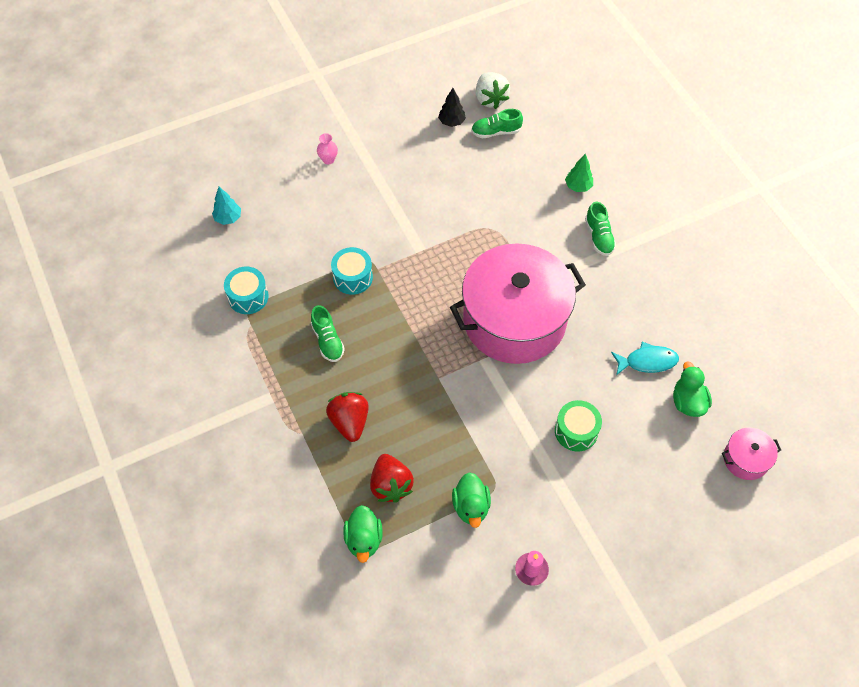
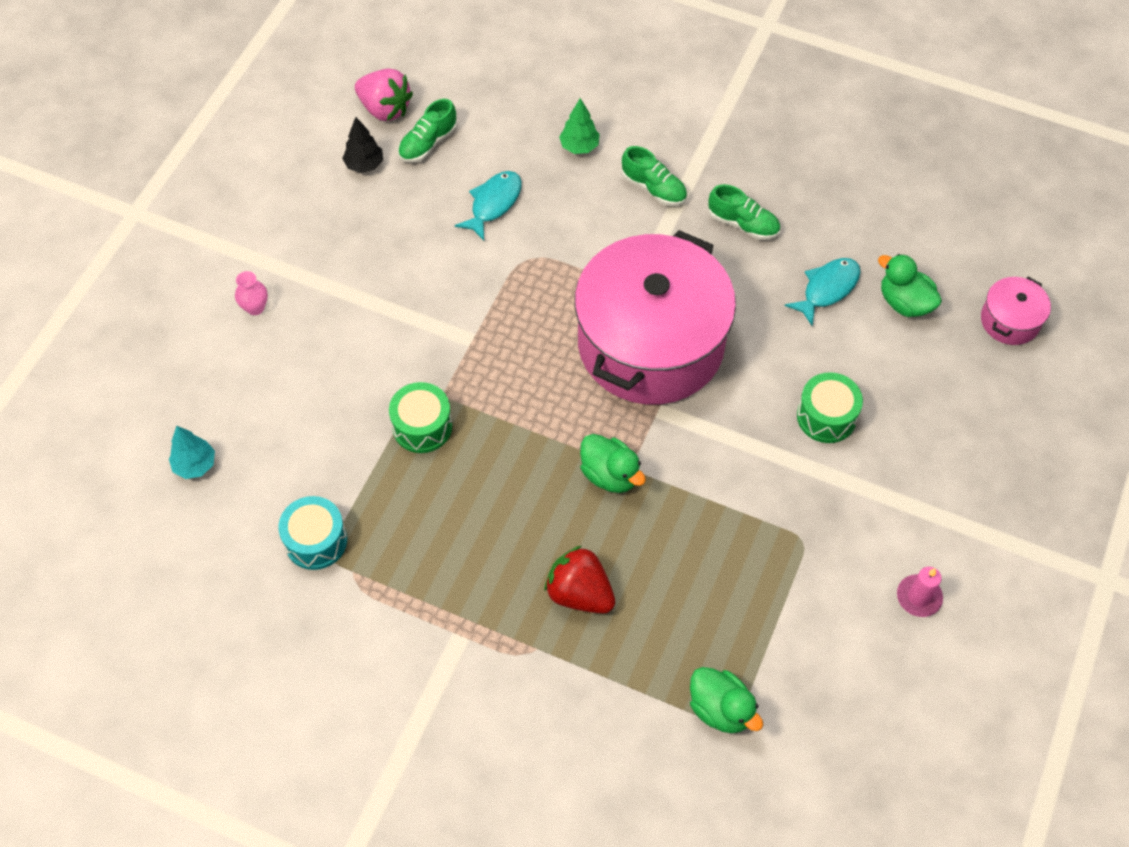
camera: 40 degrees left, 0 degrees up
green shoe [311,305,345,362] -> green shoe moved to [708,184,780,240]
turquoise drum [331,247,373,295] -> green drum [389,382,452,453]
red strawberry [370,454,414,503] -> none
green duck [452,472,491,528] -> green duck moved to [580,434,646,493]
white strawberry [476,72,510,109] -> pink strawberry [355,69,413,121]
none -> turquoise fish [455,171,522,241]

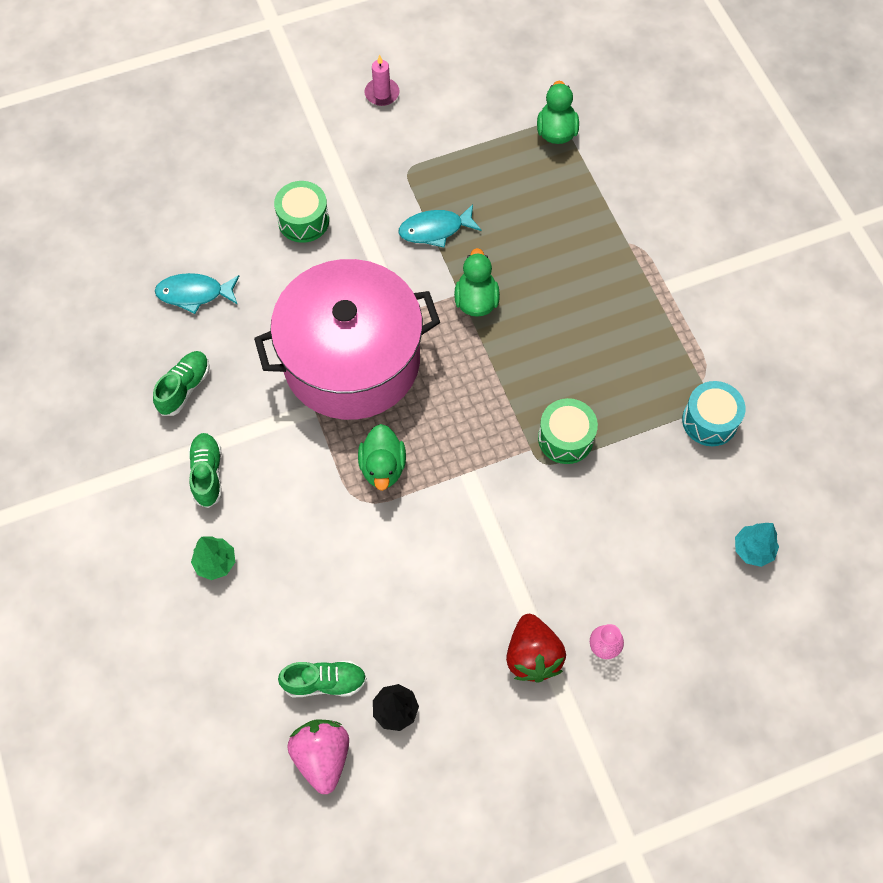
camera: 135 degrees left, 5 degrees up
turquoise fish [455,171,522,241] -> turquoise fish moved to [399,204,481,248]
red strawberry [544,546,615,613] -> red strawberry moved to [506,614,566,683]
green shoe [708,184,780,240] -> green shoe turned 45 degrees clockwise [153,351,210,416]
green duck [878,254,942,317] -> green duck moved to [358,424,406,491]
pink pot [981,277,1051,345] -> none

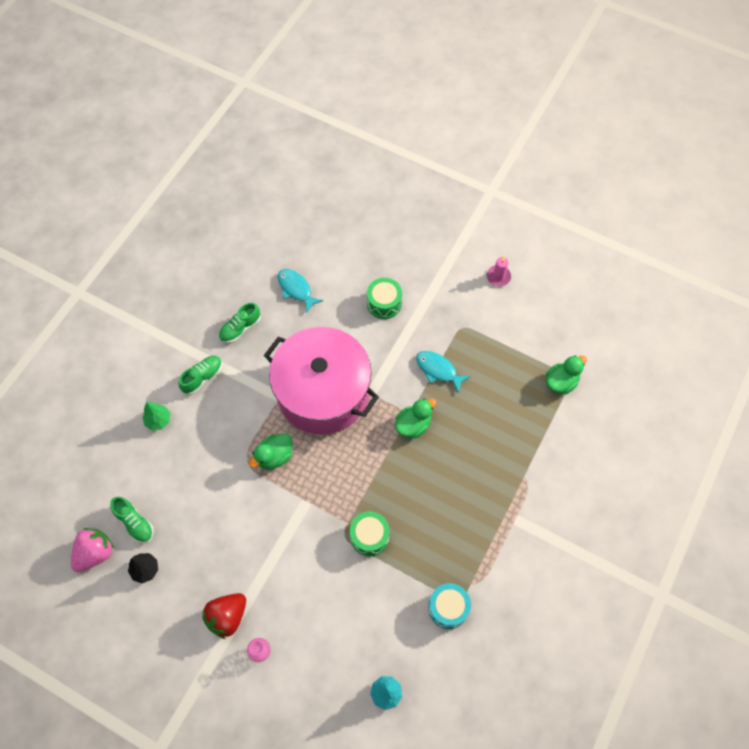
camera: 50 degrees right, 0 degrees up
green shoe [153,351,210,416] -> green shoe turned 150 degrees clockwise [219,303,261,343]

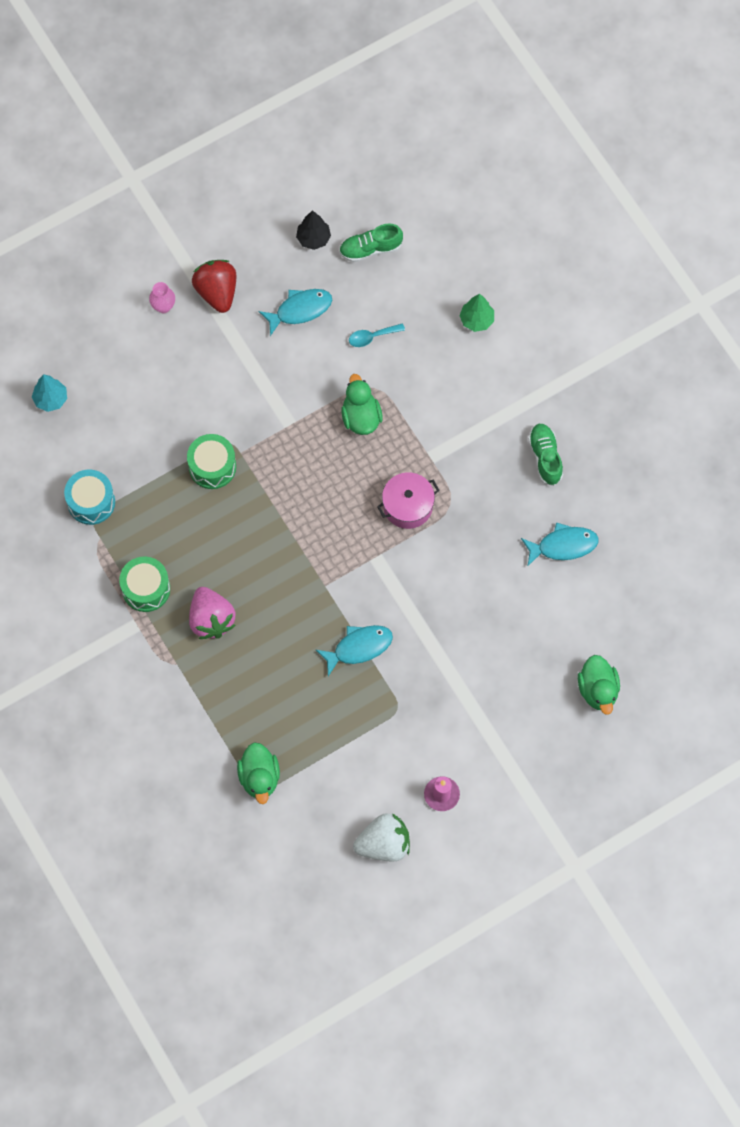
camera: 120 degrees right, 5 degrees up
pink strawberry [71,528,115,572] -> pink strawberry moved to [189,587,236,639]
green shoe [179,356,222,395] -> none
pink pot [264,327,379,434] -> pink pot [377,472,439,529], size x0.41
green drum [367,278,402,319] -> green drum moved to [119,557,170,612]
green duck [395,398,436,438] -> green duck moved to [578,655,620,715]
none -> turquoise fish [259,289,332,336]
none -> turquoise spoon [349,323,405,347]
none -> white strawberry [353,813,410,861]

